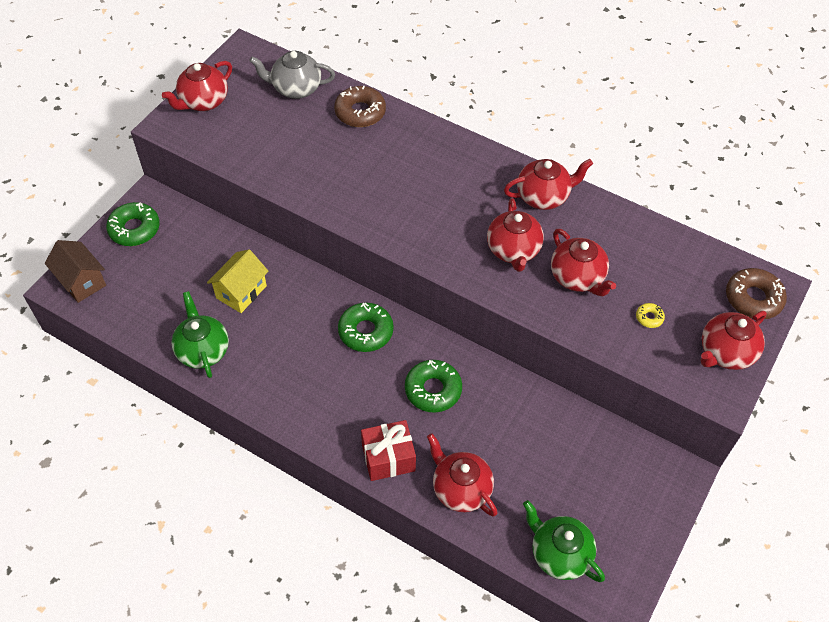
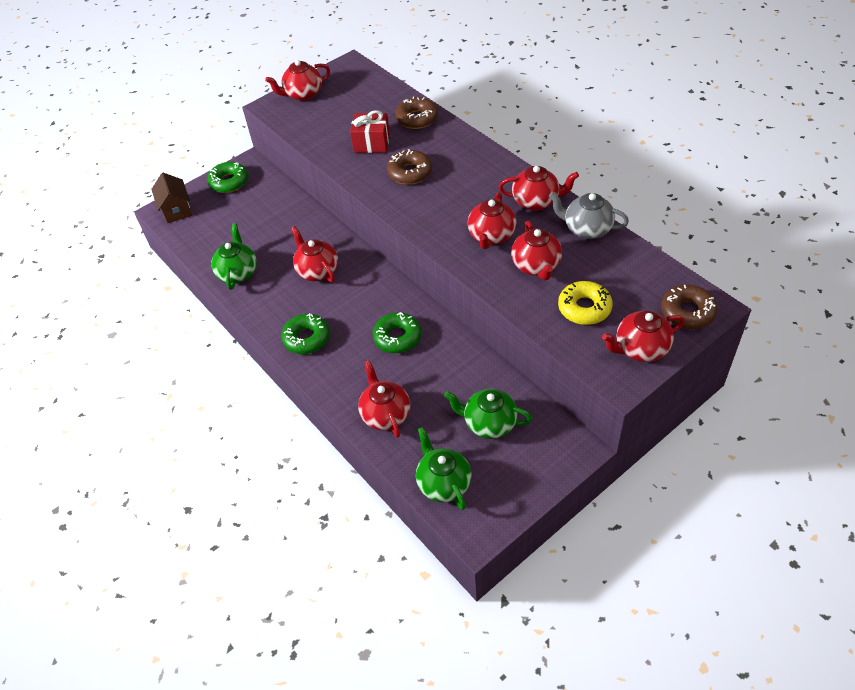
camera: 25 degrees right, 5 degrees down
yellow house [207,249,269,313] -> none
grey teapot [249,51,335,99] -> grey teapot moved to [549,192,629,239]
green donut [338,303,394,352] -> green donut moved to [281,313,330,354]
red gift [361,420,416,481] -> red gift moved to [350,110,390,153]
yellow donut [636,303,665,328] -> yellow donut [558,281,613,325], size x2.10
none -> red teapot [291,226,338,282]
none -> brown donut [387,149,432,185]
none -> green teapot [444,389,532,439]

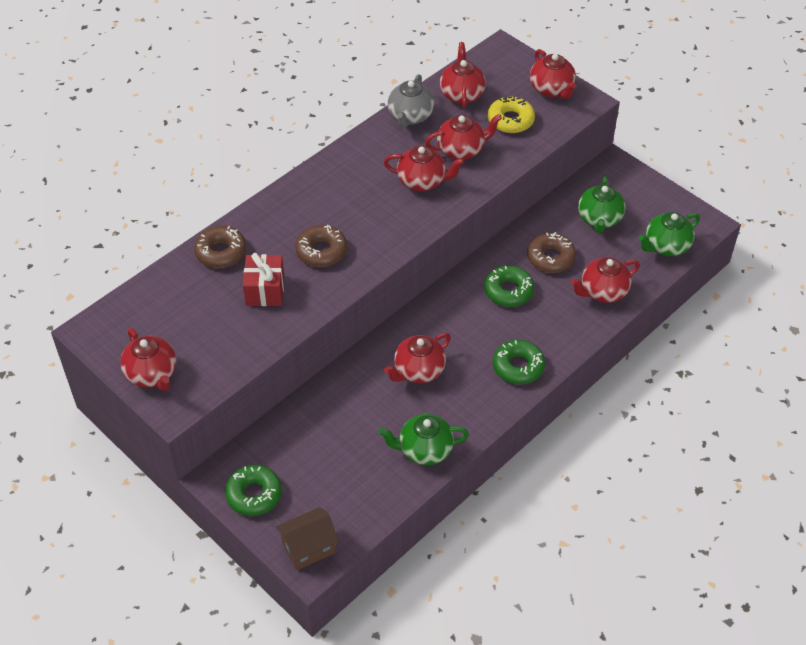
camera: 100 degrees left, 0 degrees up
red teapot [499,166,579,211] -> red teapot moved to [440,42,486,109]
brown donut [661,285,718,329] -> brown donut moved to [527,232,576,273]

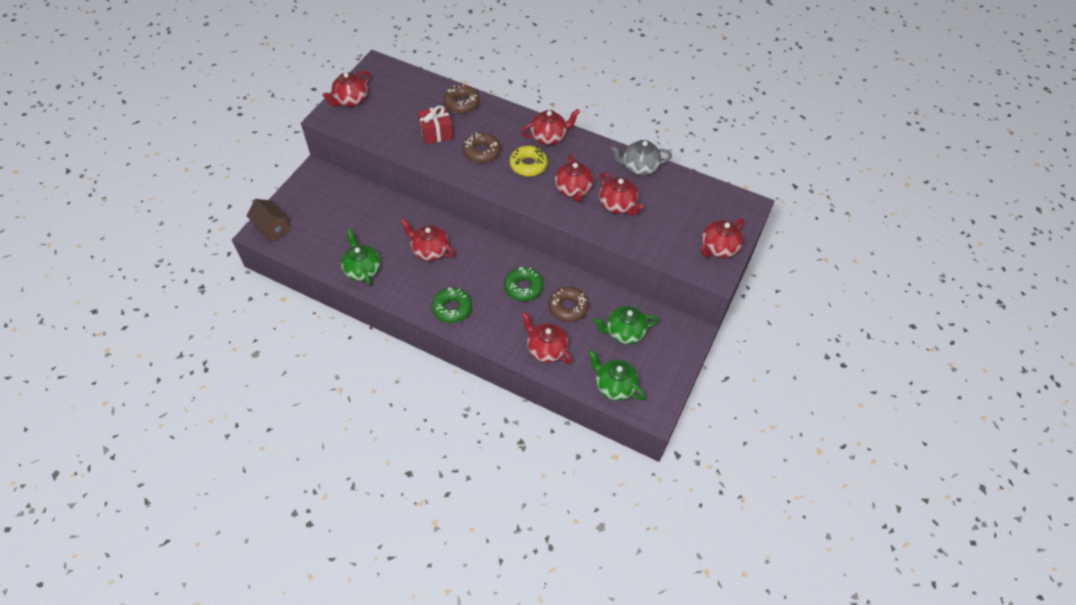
camera: 70 degrees right, 5 degrees up
green donut [225,465,282,516] -> none
red teapot [440,42,486,109] -> red teapot moved to [521,109,580,145]
yellow donut [488,95,535,133] -> yellow donut moved to [510,146,548,177]

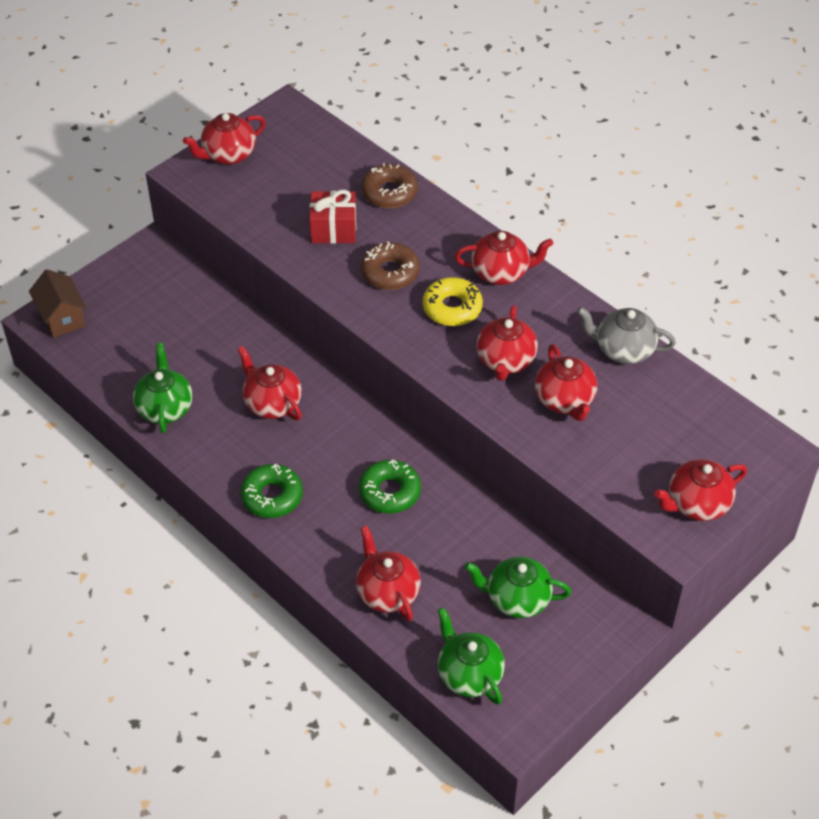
camera: 20 degrees right, 5 degrees down
brown donut [549,287,589,322] -> none

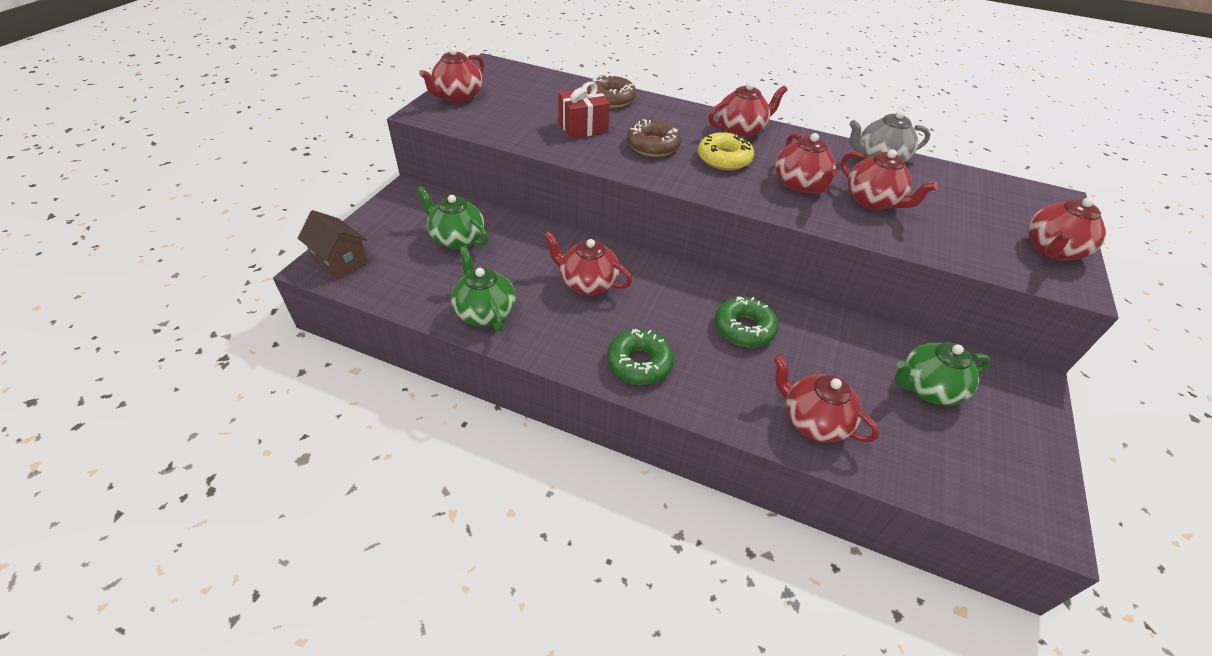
camera: 25 degrees left, 5 degrees down
green teapot [437,607,505,705] -> green teapot moved to [417,186,489,250]

